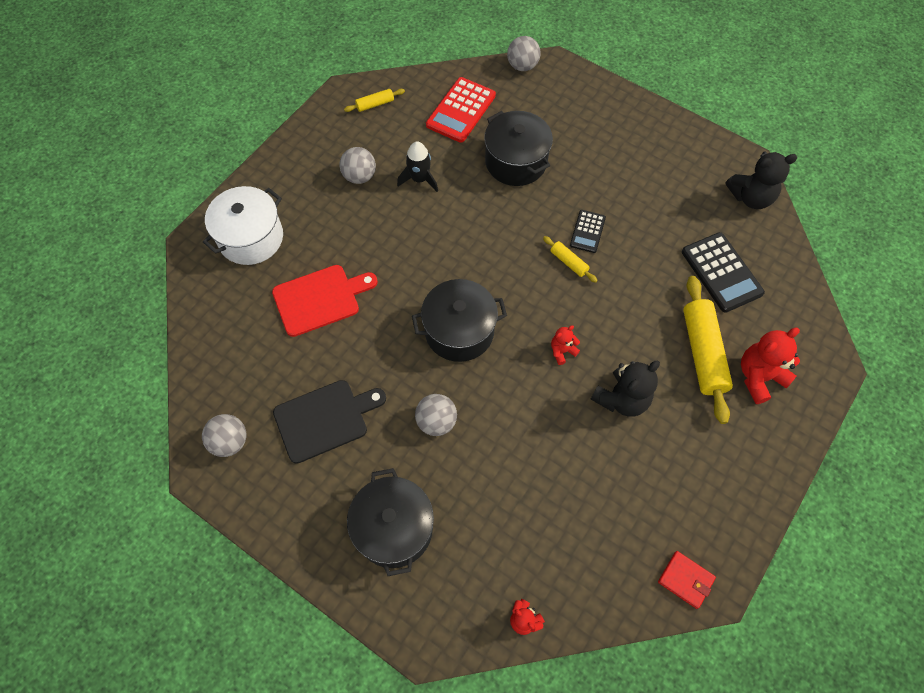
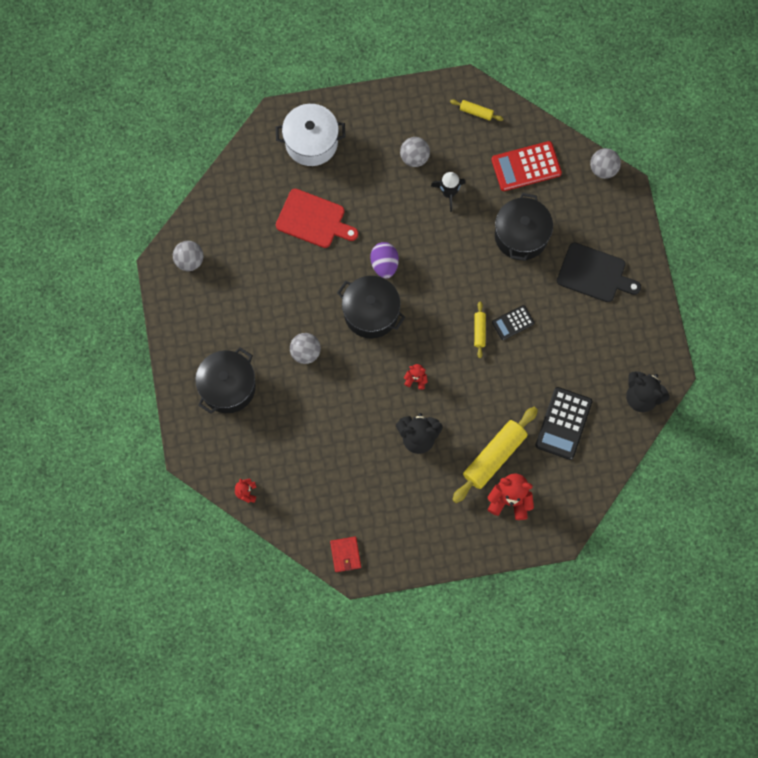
camera: 45 degrees right, 10 degrees up
black cutting board [273,380,386,464] -> black cutting board moved to [557,243,641,302]
none -> purple egg [370,242,399,278]

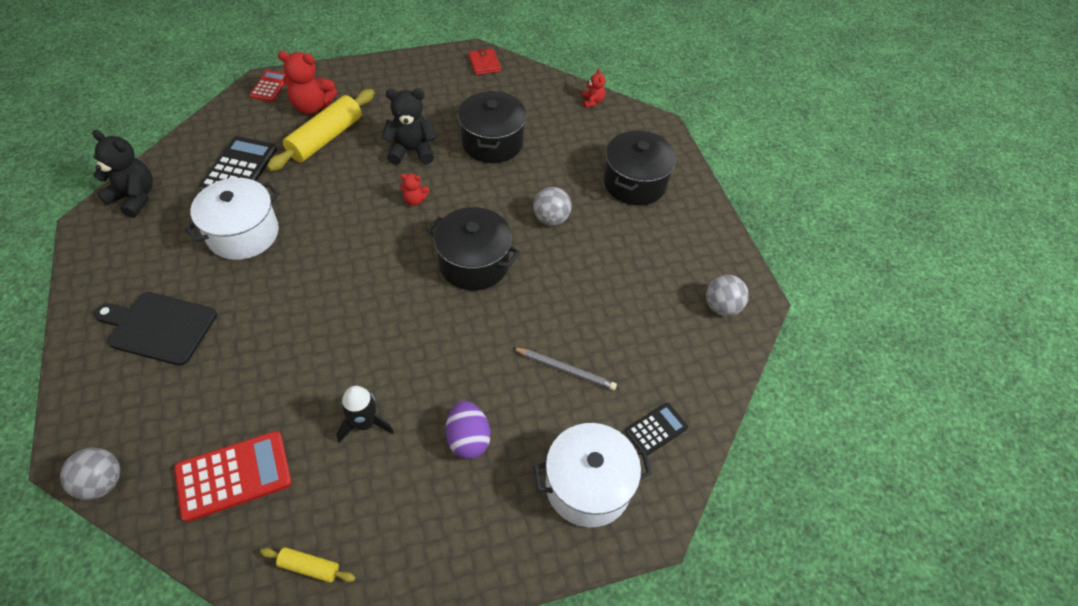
camera: 170 degrees right, 20 degrees down
red cutting board [276,189,358,248] -> grey pencil [513,348,617,390]
purple egg [370,242,399,278] -> purple egg moved to [446,401,490,459]
grey ball [400,137,430,167] -> none
yellow rolling pin [474,302,486,358] -> none
black calculator [492,305,535,340] -> black calculator moved to [625,403,688,456]
black pot [495,193,553,261] -> black pot moved to [458,91,526,163]
none -> white pot [185,178,280,260]
none -> red calculator [250,70,286,102]

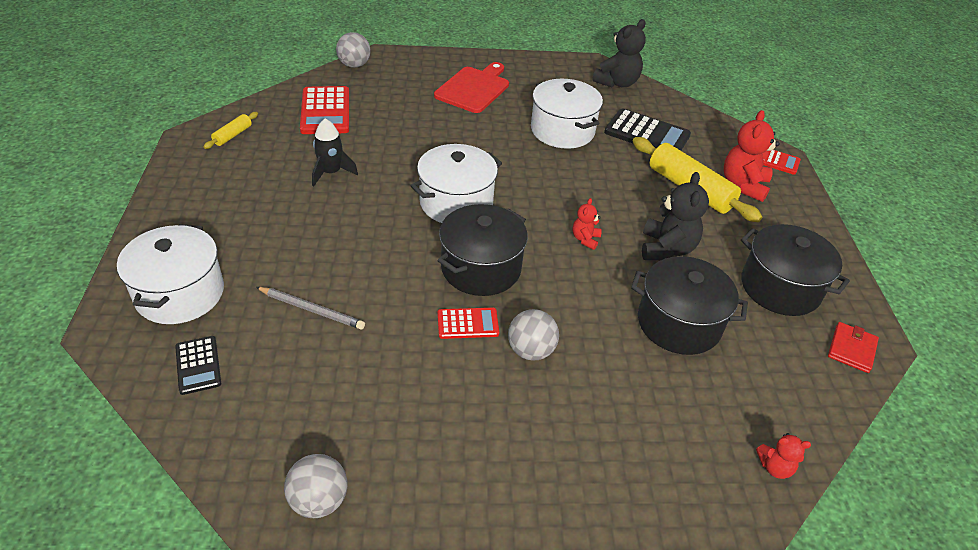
camera: 105 degrees right, 10 degrees down
black cutting board [94,292,217,366] -> red cutting board [434,62,509,113]
purple egg [446,401,490,459] -> none
red wallet [468,48,501,75] -> red wallet turned 60 degrees counterclockwise [828,322,879,373]
grey pencil [513,348,617,390] -> grey pencil turned 105 degrees counterclockwise [256,287,365,329]
black pot [603,131,676,205] -> black pot moved to [741,224,850,316]
none -> white pot [410,144,502,223]
none -> red calculator [437,308,499,339]

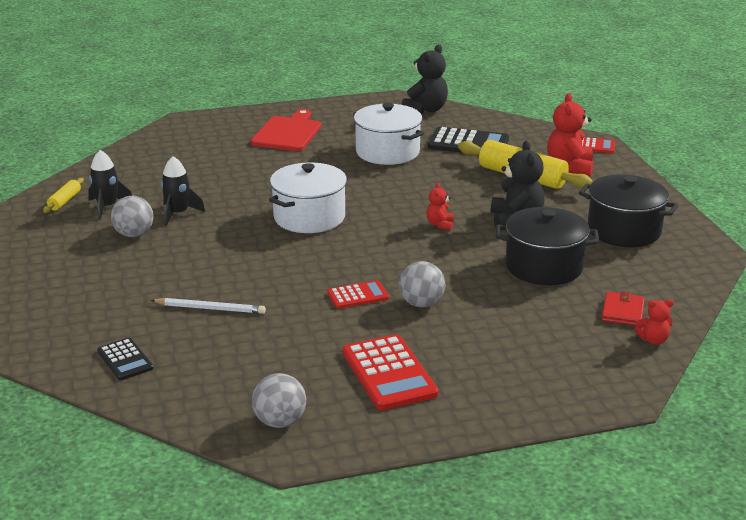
camera: 10 degrees left, 15 degrees down
white pot [117,224,224,324] -> none
grey pencil [256,287,365,329] -> white pencil [151,298,266,314]
red calculator [300,86,349,134] -> red calculator moved to [342,334,439,410]
grey ball [336,32,371,68] -> grey ball moved to [111,196,154,237]
black pot [437,204,528,296] -> none
red wallet [828,322,879,373] -> red wallet moved to [602,291,645,326]
none -> black rocket [88,150,132,220]

